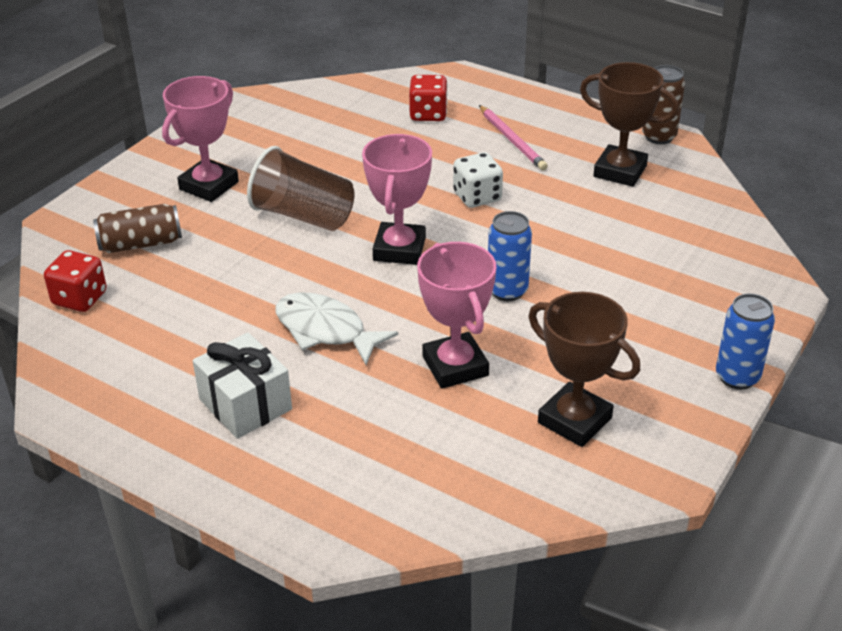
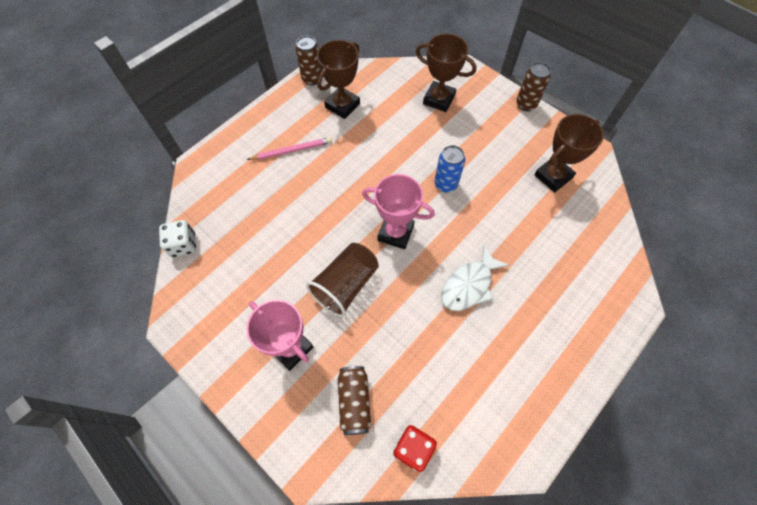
camera: 80 degrees left, 25 degrees up
white gift [193,333,292,439] -> none
red dice [409,75,448,121] -> none
pink trophy [417,242,496,389] -> none
white dice [453,152,503,208] -> white dice moved to [159,220,196,257]
blue can [716,293,775,390] -> brown can [516,62,551,111]
none -> brown trophy [416,34,476,112]

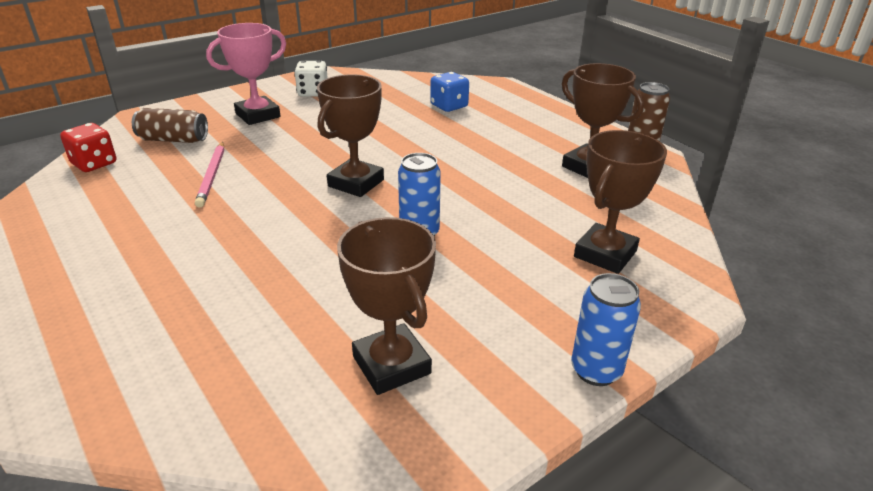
camera: 100 degrees right, 30 degrees down
white dice [159,220,196,257] -> white dice moved to [294,61,328,97]
pink pencil [246,137,332,160] -> pink pencil moved to [195,142,224,208]
brown cup [306,243,379,317] -> none
pink trophy [362,174,435,249] -> brown trophy [317,75,384,197]
white fish [441,245,510,311] -> none
brown can [516,62,551,111] -> blue can [571,273,641,386]
none -> blue dice [430,72,469,112]

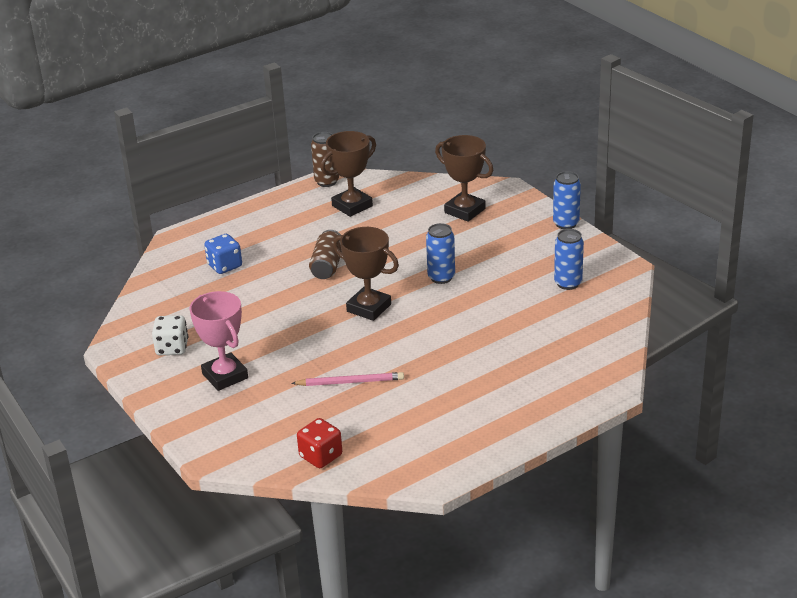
camera: 85 degrees left, 0 degrees up
brown can [132,108,208,143] -> brown can moved to [309,230,342,279]
brown trophy [337,217,436,395] -> blue can [554,229,584,290]

